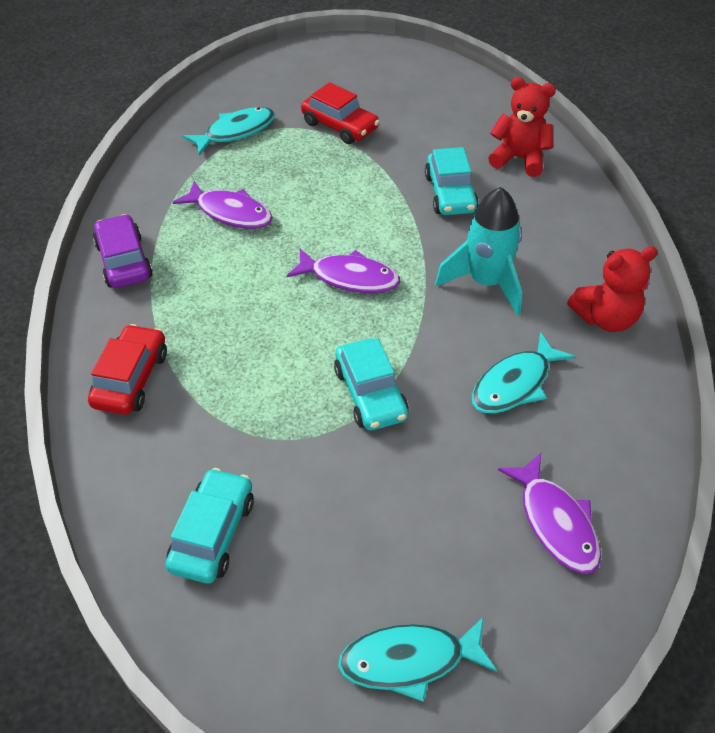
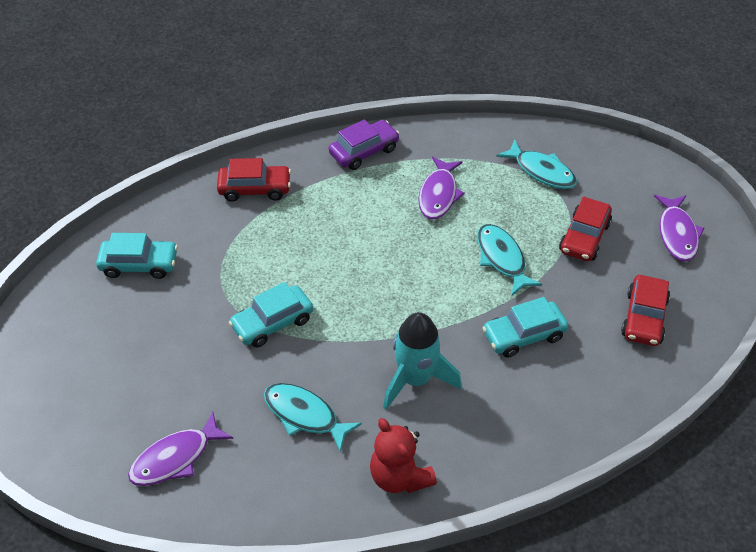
camera: 75 degrees right, 0 degrees up
purple fish [287,249,400,293] -> purple fish moved to [654,195,704,262]
turquoise fish [338,616,497,702] -> turquoise fish moved to [477,224,542,295]
red teddy bear [488,77,556,177] -> none
none -> red car [621,275,670,346]

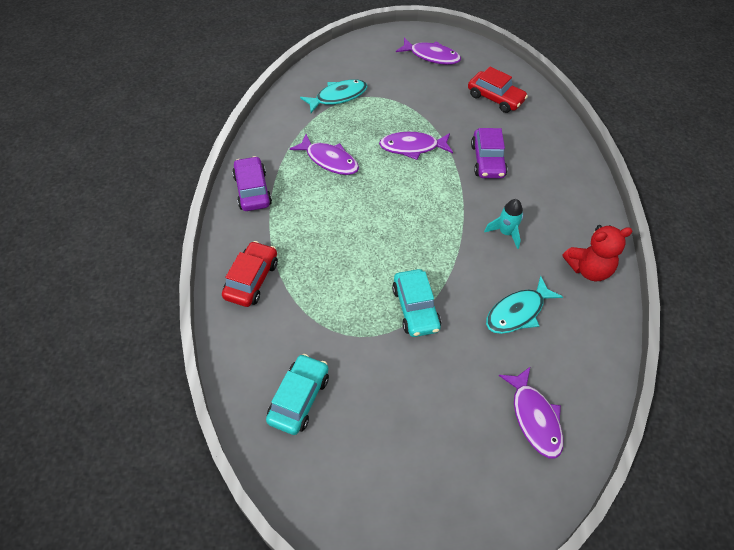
camera: 70 degrees left, 5 degrees up
turquoise rocket [383,312,462,410] -> turquoise rocket [484,199,523,249], size x0.59
turquoise fish [477,224,542,295] -> purple fish [379,132,453,160]
turquoise car [482,297,568,358] -> purple car [471,128,508,178]
red car [559,197,612,261] -> none

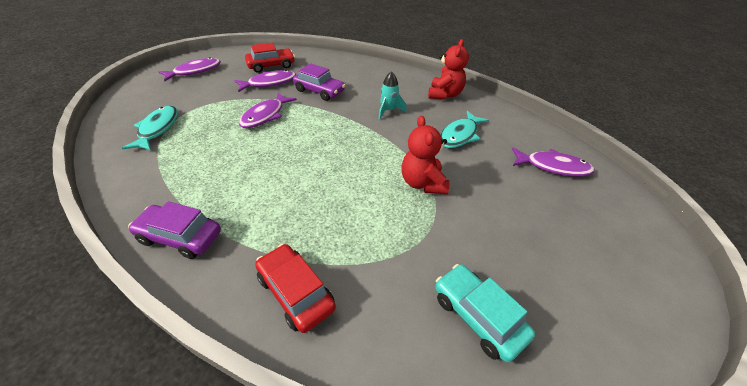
camera: 60 degrees left, 10 degrees down
purple fish [290,134,359,175] -> purple fish moved to [234,70,296,92]
turquoise car [392,269,441,337] -> red teddy bear [401,115,450,194]
turquoise fish [486,276,563,334] -> turquoise fish turned 45 degrees clockwise [440,111,489,148]

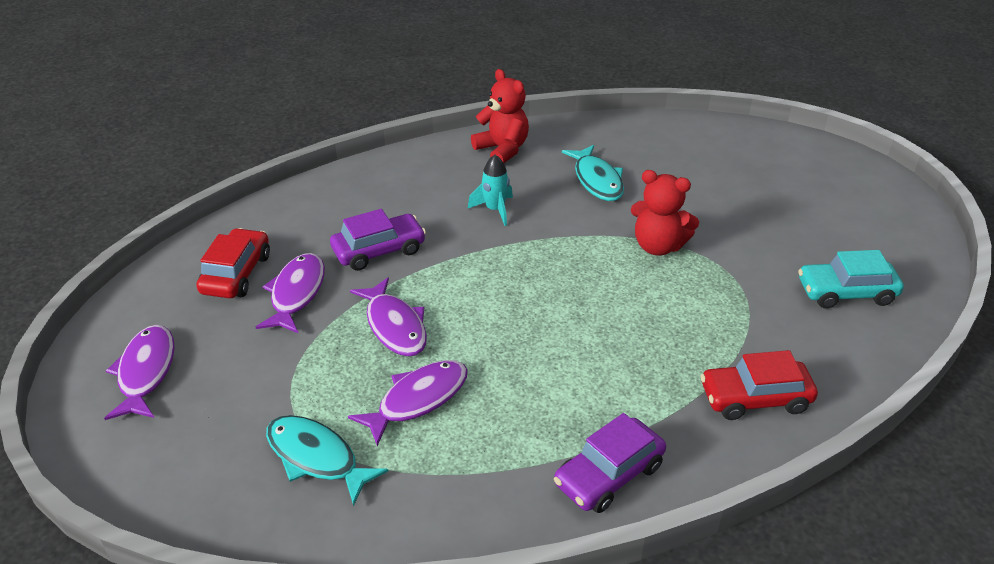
camera: 55 degrees left, 5 degrees down
purple fish [512,147,595,177] -> purple fish moved to [348,360,468,446]

